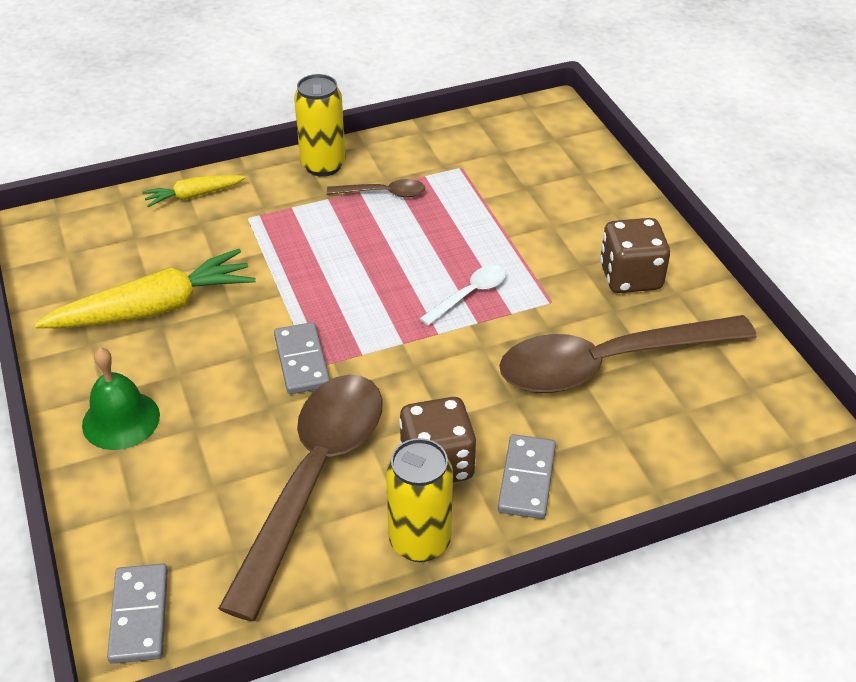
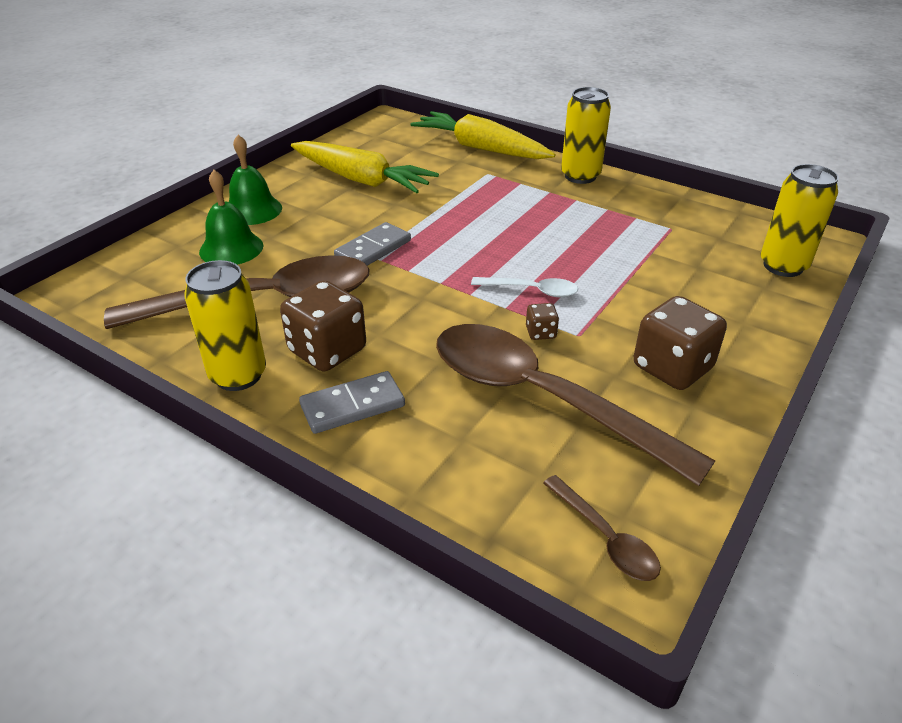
camera: 55 degrees right, 5 degrees down
grey domino [107,564,168,664] -> none
yellow carrot [142,175,246,207] -> yellow carrot [410,111,556,159], size x1.89
brown spoon [327,179,425,197] -> brown spoon moved to [543,475,661,581]
none -> green bell [199,170,263,265]
none -> brown dice [526,303,559,340]
none -> yellow can [761,164,839,277]

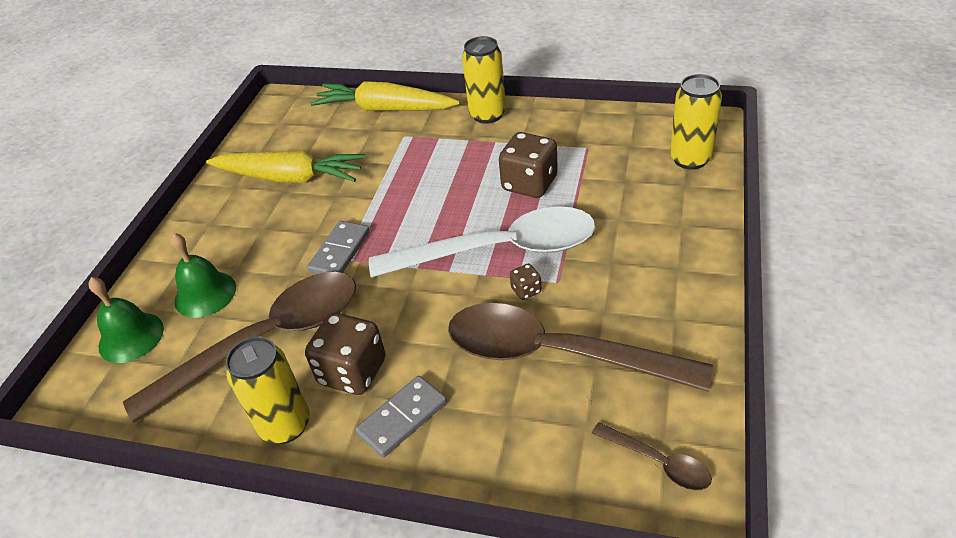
camera: 15 degrees left, 5 degrees up
green bell [229,135,282,225] -> green bell moved to [88,277,164,363]
white spoon [471,277,578,297] -> white spoon [369,206,595,277], size x2.36
brown dice [634,296,727,390] -> brown dice moved to [499,132,558,198]

